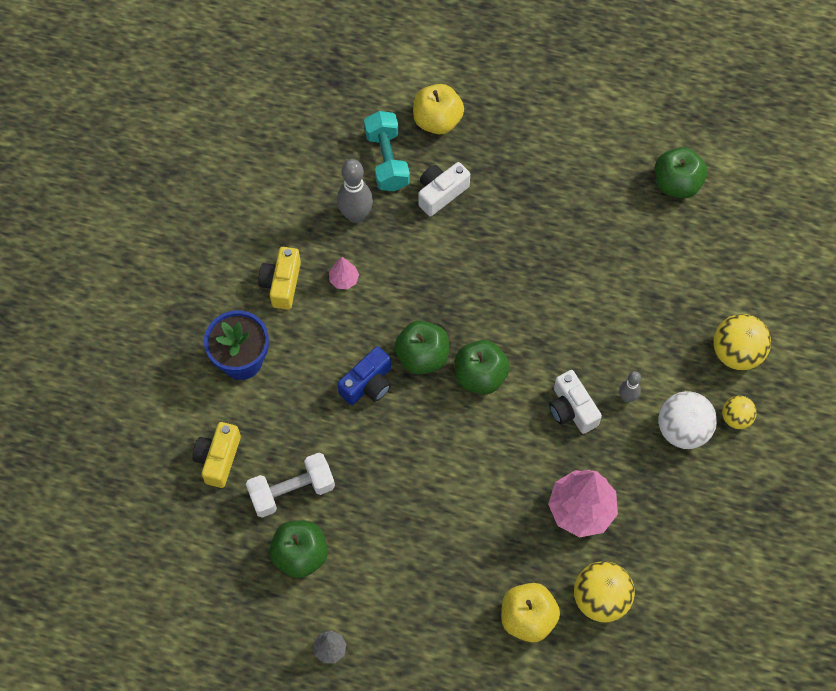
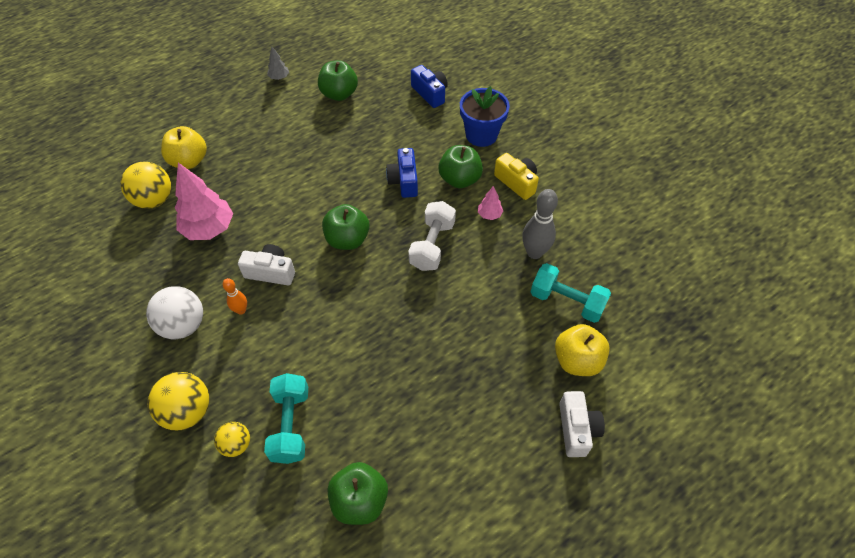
camera: 130 degrees right, 10 degrees down
yellow camera [193,422,241,488] -> blue camera [411,65,448,108]
white dumbbell [246,453,335,518] -> white dumbbell moved to [408,201,456,271]
green apple [394,321,449,375] -> green apple moved to [439,145,483,188]
white camera [418,162,470,216] -> white camera moved to [559,391,605,457]
grey bowling pin [619,371,641,402] -> orange bowling pin [223,278,247,315]
yellow ball [722,396,757,429] -> yellow ball moved to [214,422,250,457]
none -> turquoise dumbbell [264,373,308,464]

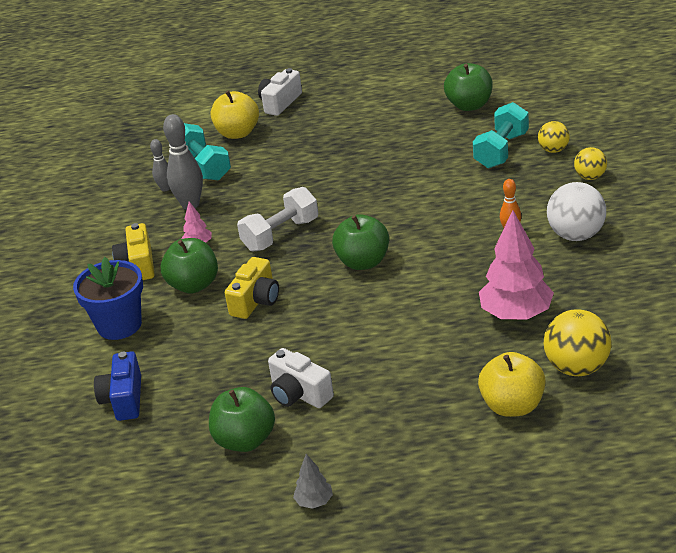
camera: 145 degrees left, 20 degrees down
yellow ball [148,372,209,430] -> yellow ball [574,147,607,180], size x0.59
white camera [238,244,295,285] -> white camera moved to [268,348,334,408]
blue camera [386,148,418,198] -> yellow camera [225,257,279,319]
none -> grey bowling pin [150,139,170,191]

